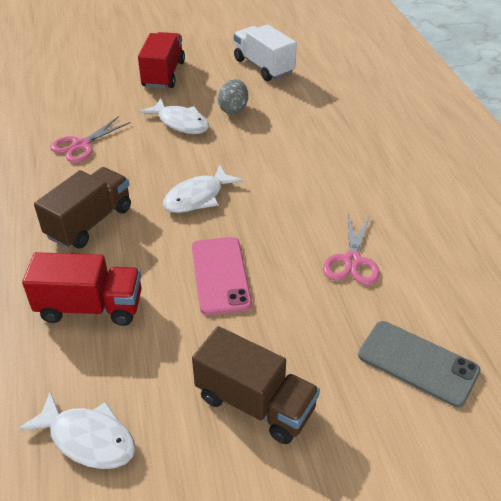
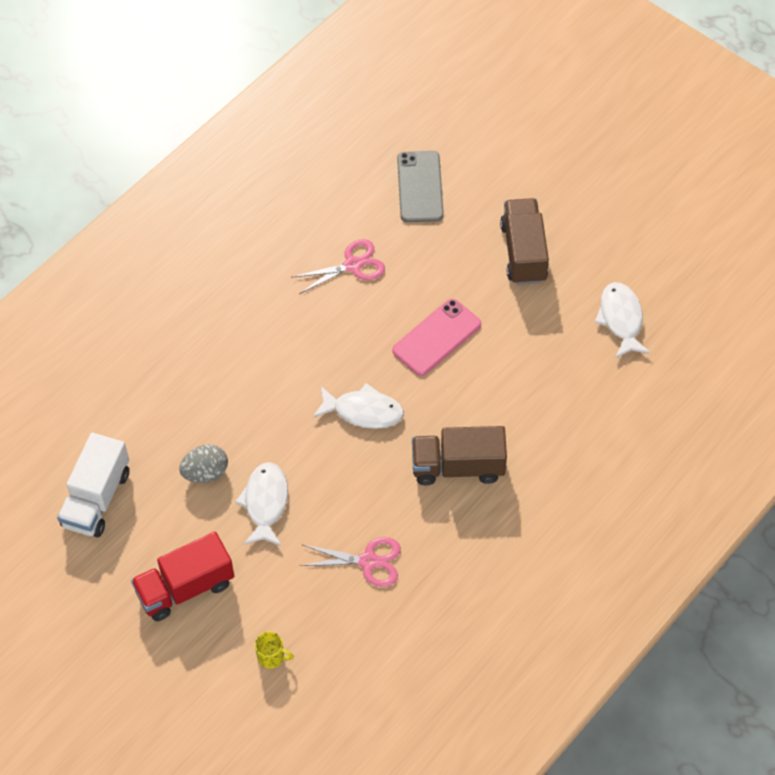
camera: 125 degrees left, 15 degrees up
red truck [22,252,142,326] -> none
none -> yellow mug [255,631,294,669]

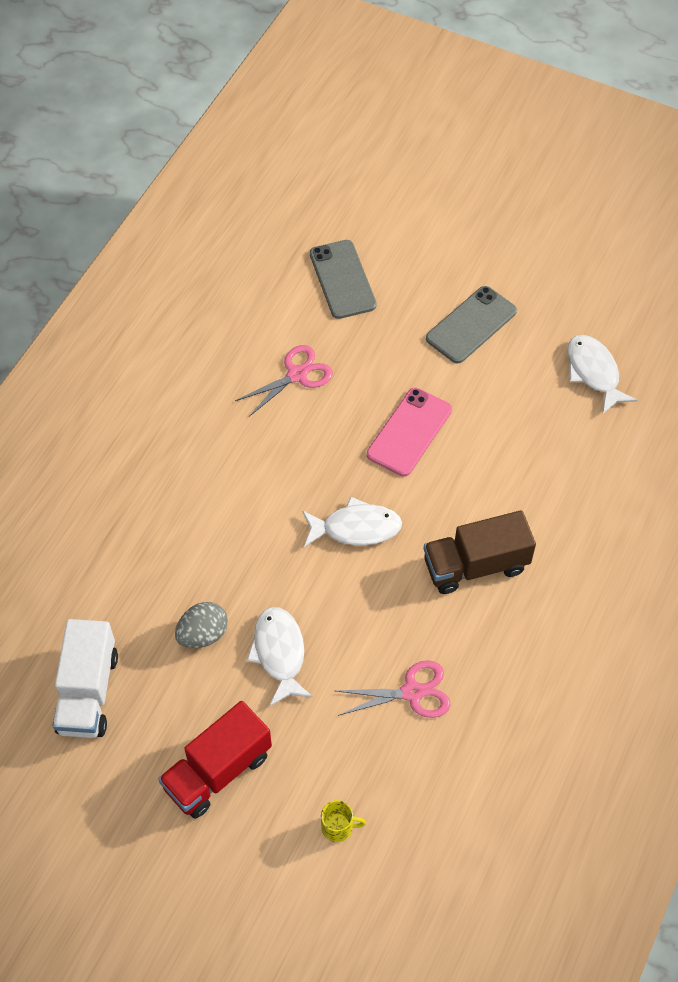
camera: 15 degrees left, 0 degrees up
brown truck [500,198,549,285] -> grey phone [426,286,517,364]

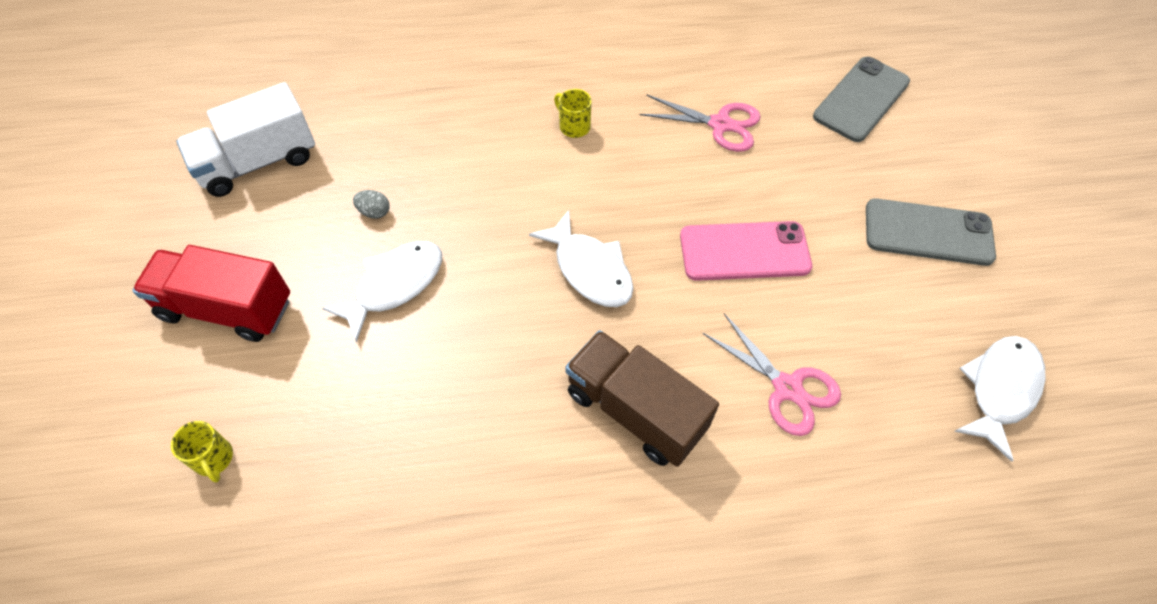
camera: 55 degrees right, 0 degrees up
grey egg [175,602,228,648] -> grey egg [353,190,389,219], size x0.56
pink scissors [336,660,451,718] -> pink scissors moved to [703,313,841,436]
none -> yellow mug [554,89,591,138]

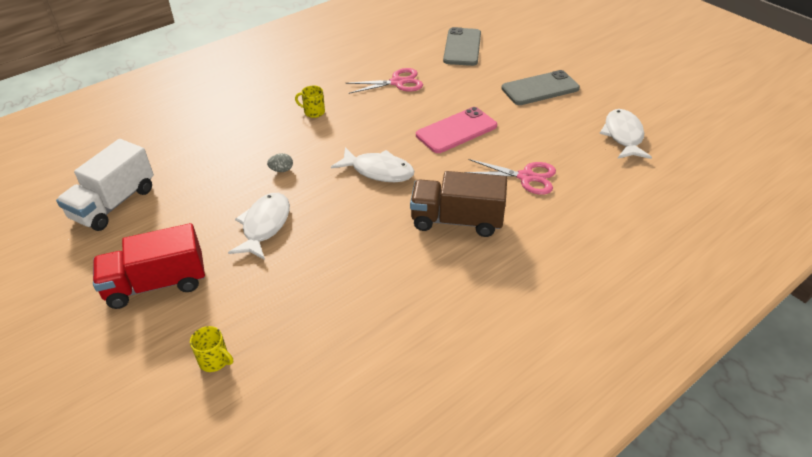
camera: 30 degrees left, 15 degrees down
grey egg [353,190,389,219] -> grey egg moved to [267,153,293,172]

